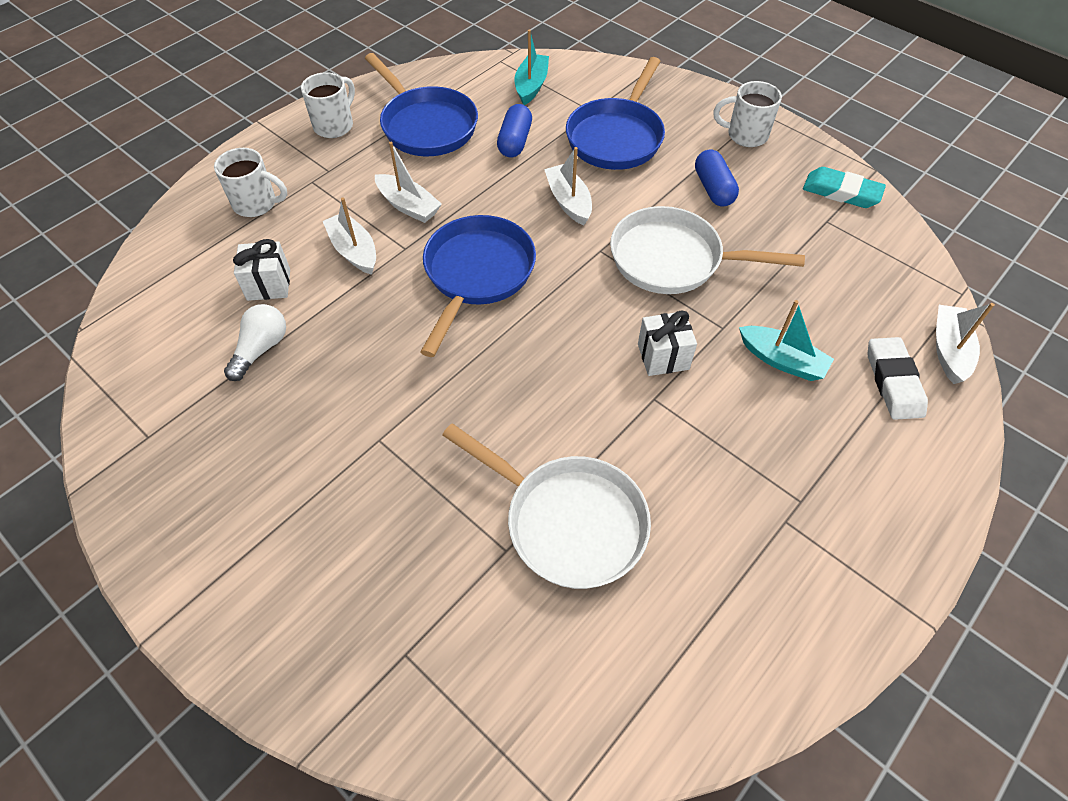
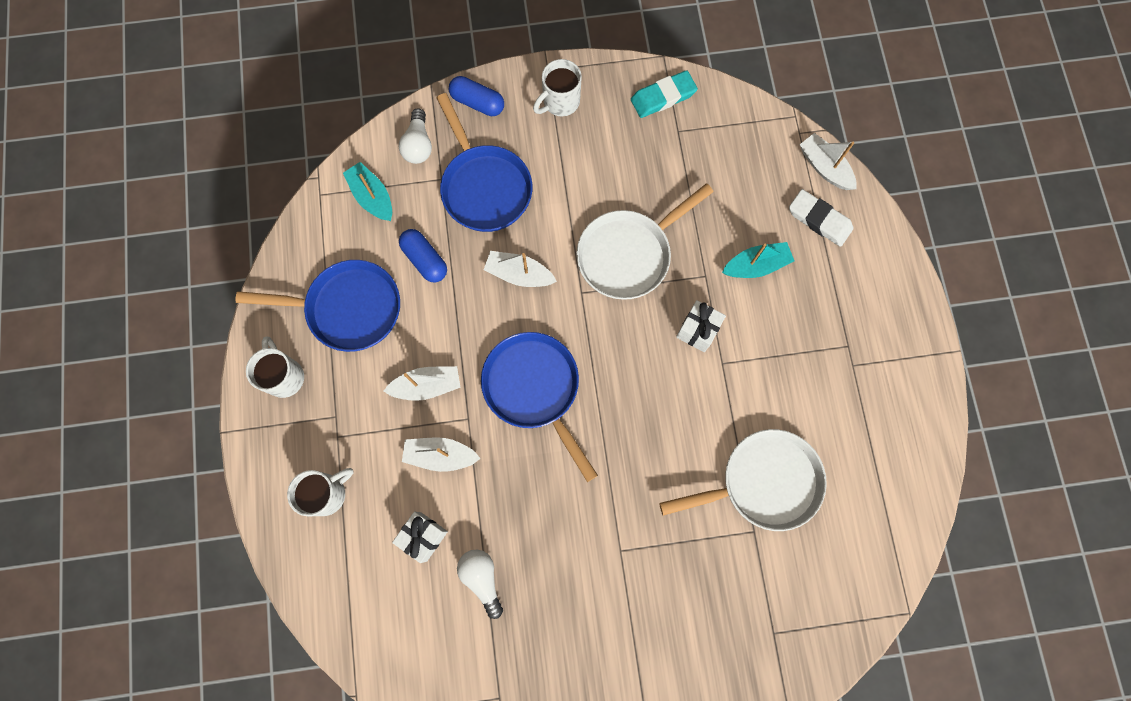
camera: 50 degrees left, 20 degrees up
blue capsule [695,149,739,206] -> blue capsule moved to [449,76,504,116]
none -> white light bulb [399,108,432,164]

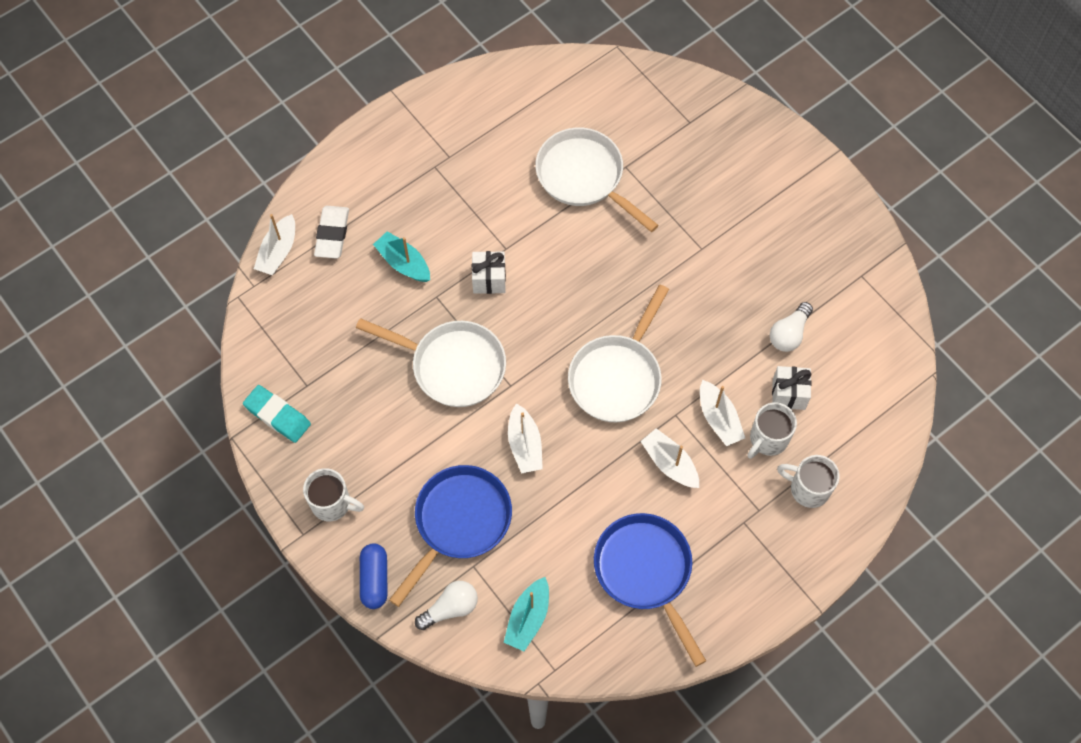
camera: 120 degrees left, 10 degrees down
white mug [246,337,304,398] -> white mug moved to [747,402,797,459]
blue capsule [399,229,447,282] -> none
blue pan [481,332,598,482] -> white pan [568,285,669,422]

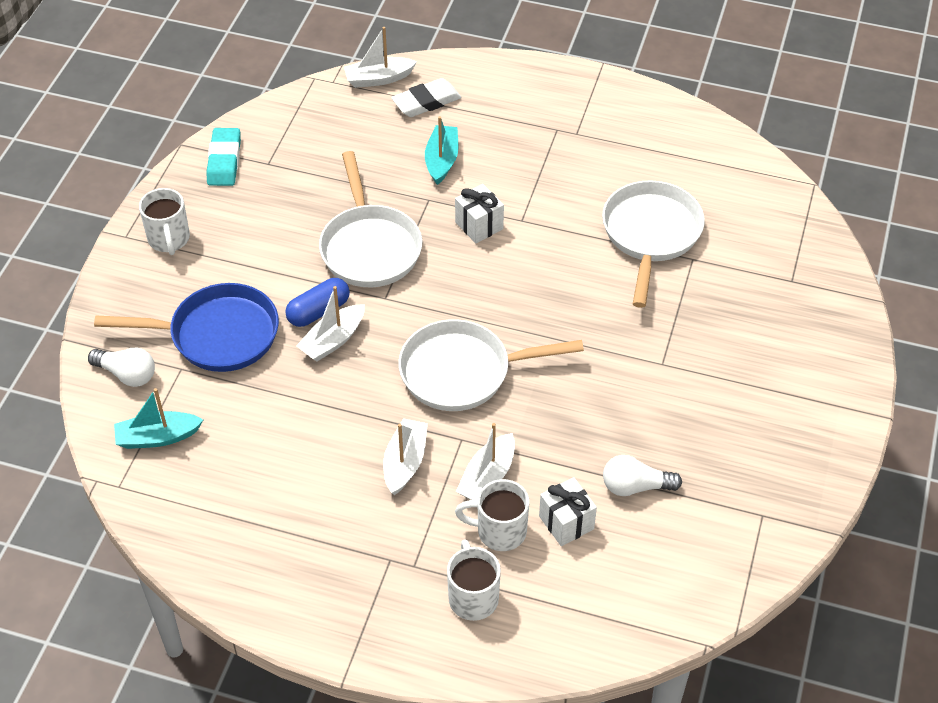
camera: 55 degrees right, 15 degrees down
blue capsule [360,543,387,609] -> blue capsule moved to [285,278,350,327]
blue pan [594,513,706,667] -> none

